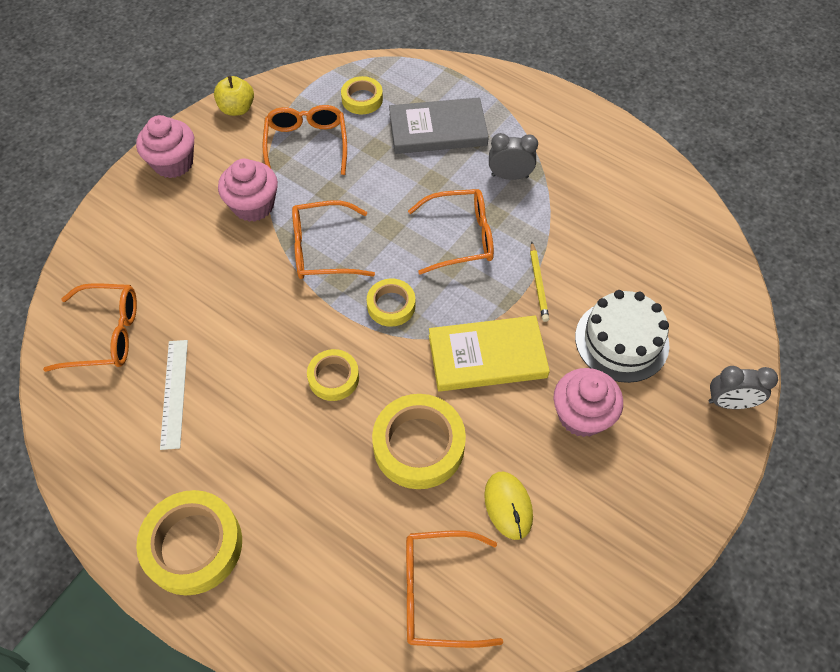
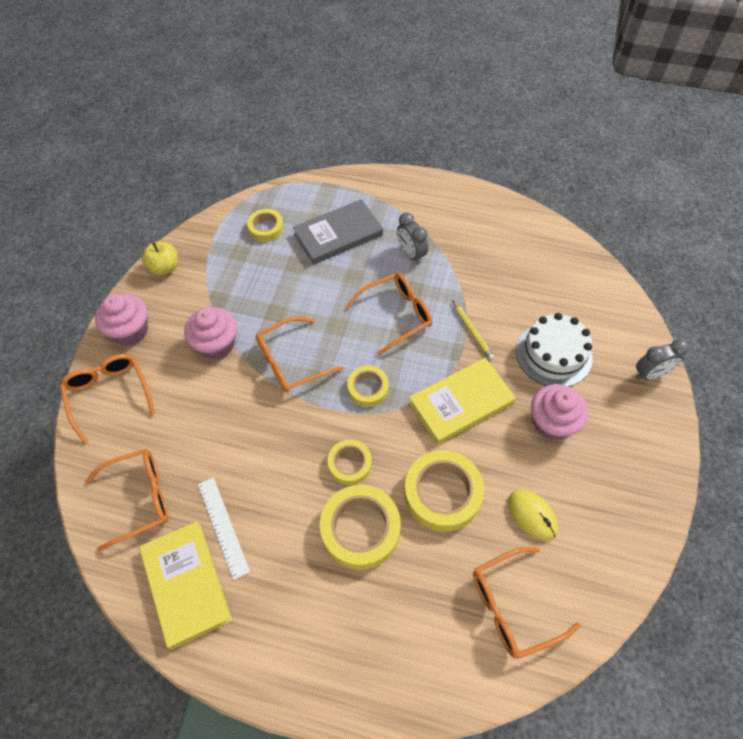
camera: 20 degrees left, 0 degrees up
yellow tape [136,490,242,595] -> yellow tape moved to [320,485,401,570]
orange glasses [263,105,347,175] -> orange glasses moved to [60,354,155,444]
grey clock [489,133,538,180] -> grey clock turned 105 degrees counterclockwise [397,212,428,264]
none -> yellow book [139,521,232,649]

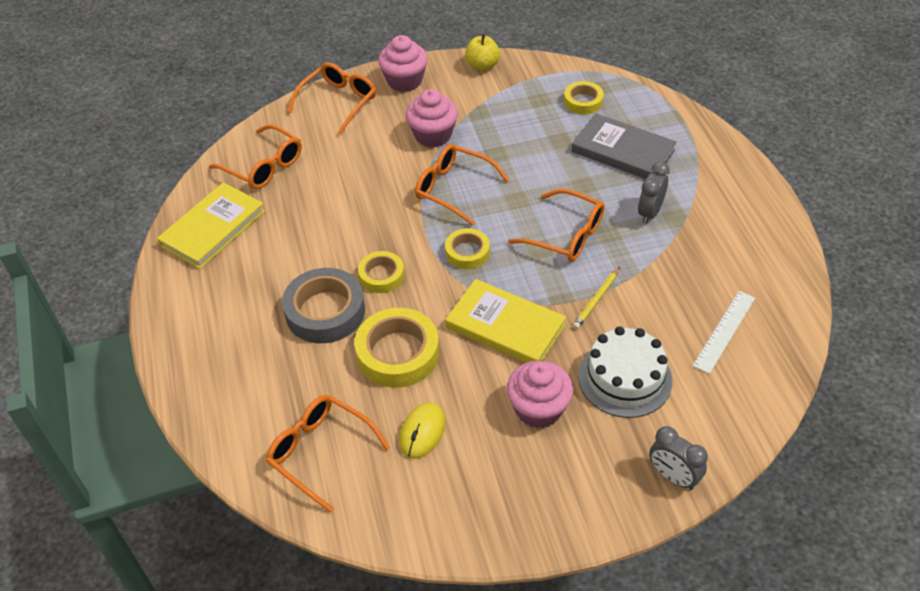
camera: 60 degrees right, 10 degrees down
white ruler [198,477,250,580] -> white ruler moved to [693,291,755,374]
yellow tape [320,485,401,570] -> grey tape [282,268,365,343]

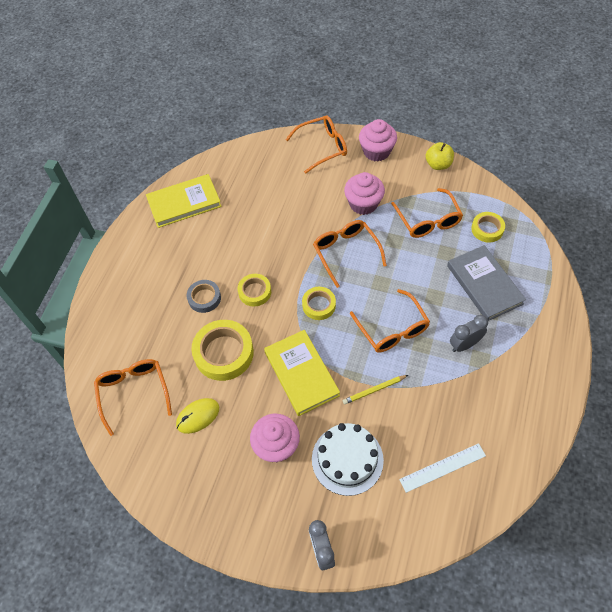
camera: 35 degrees right, 10 degrees up
orange glasses [209,124,302,189] -> orange glasses moved to [391,188,463,238]
grey tape [282,268,365,343] -> grey tape [186,280,221,313], size x0.58

